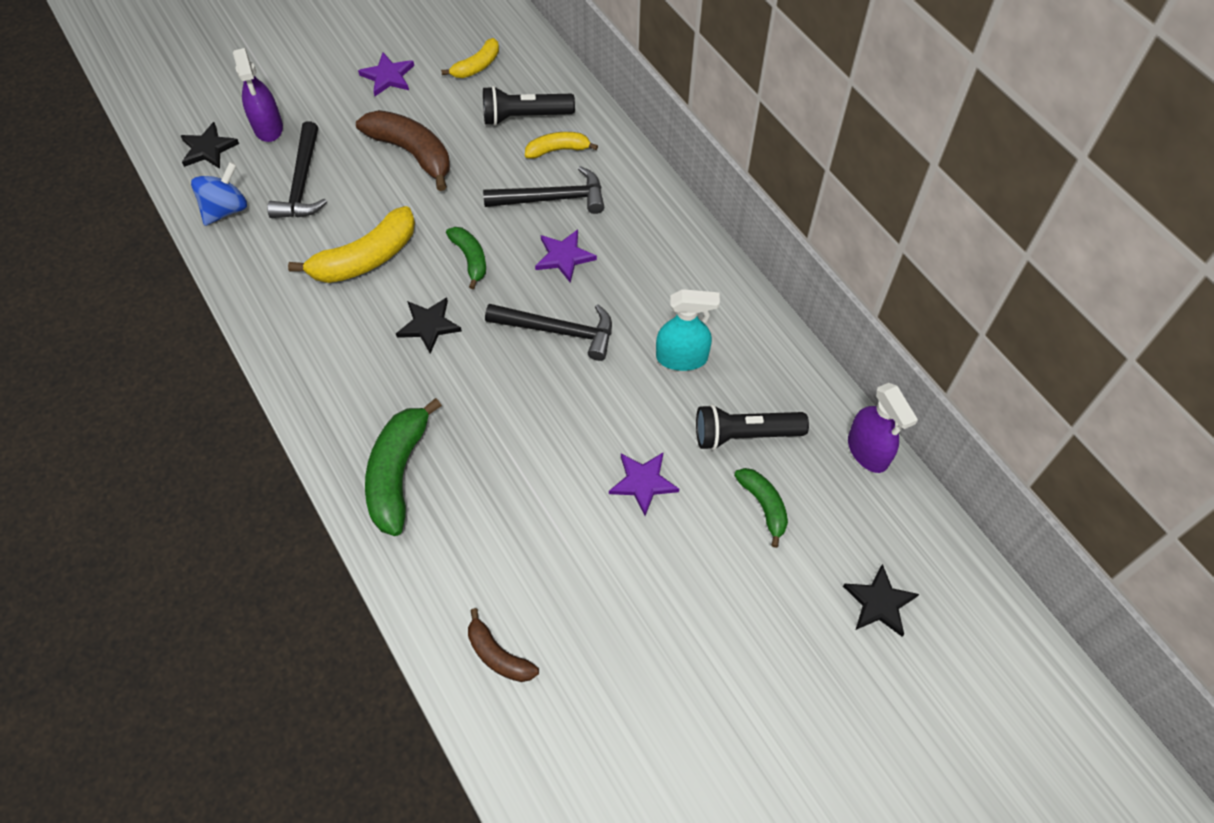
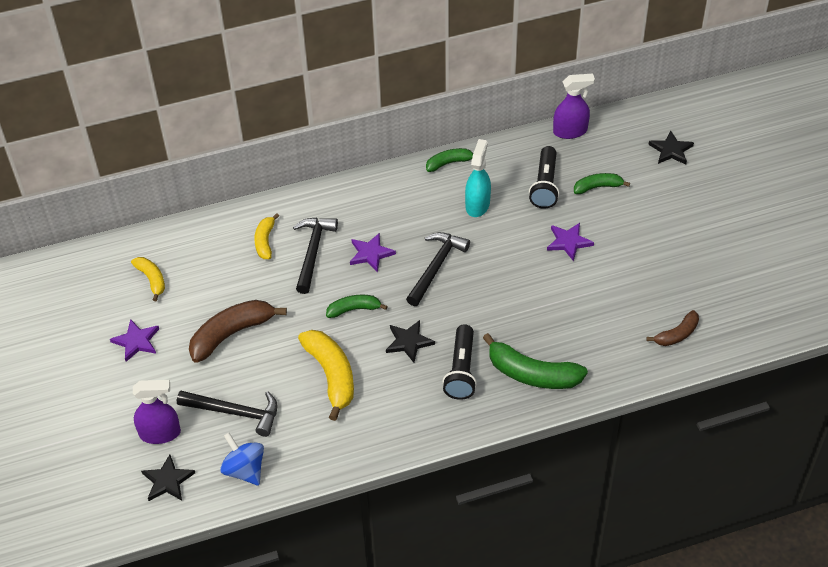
camera: 75 degrees left, 10 degrees down
black flashlight [483,86,575,126] -> black flashlight moved to [442,324,477,400]
none -> green banana [426,148,473,172]

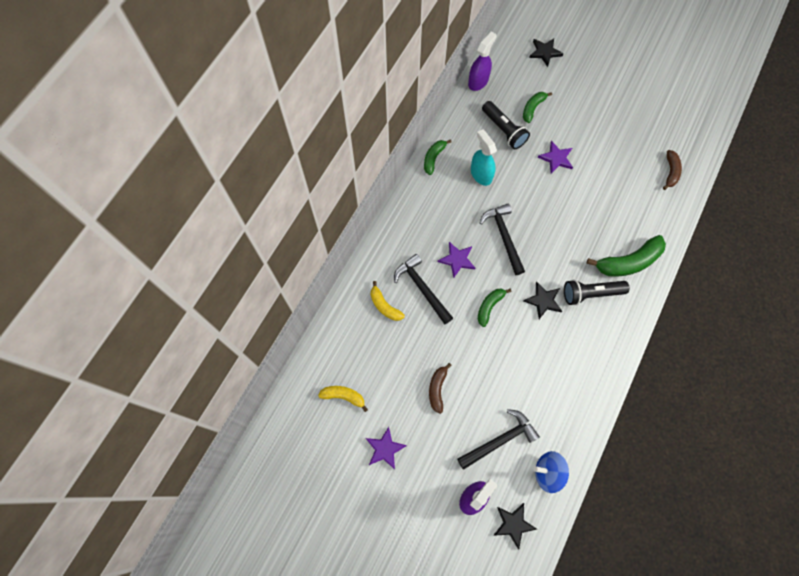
camera: 45 degrees left, 20 degrees up
brown banana [189,300,287,363] -> brown banana [429,363,452,414], size x0.58
yellow banana [298,330,354,421] -> none
black flashlight [442,324,477,400] -> black flashlight turned 120 degrees clockwise [564,279,629,305]

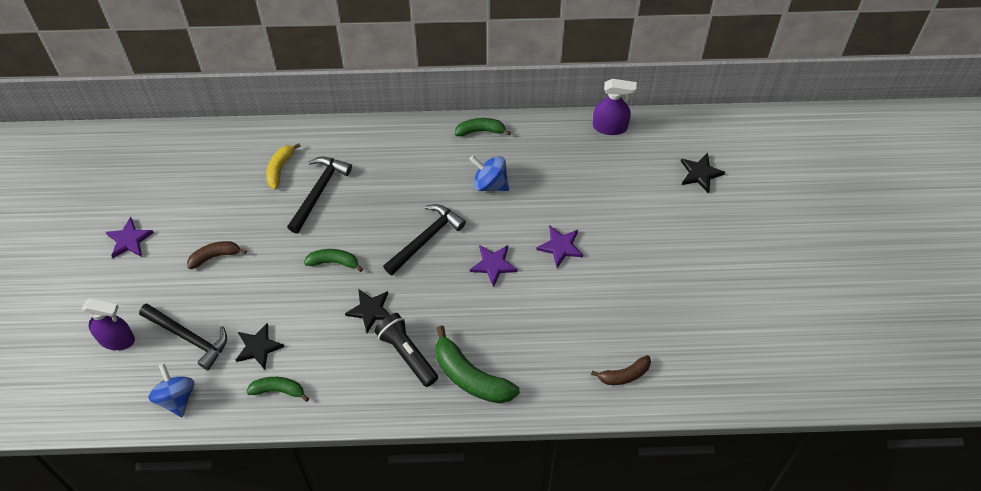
camera: 60 degrees right, 10 degrees down
yellow banana [318,386,368,412] -> none
purple star [438,242,475,277] -> purple star moved to [470,245,518,287]
turquoise spray bottle [471,129,497,186] -> blue spinning top [469,156,509,191]
black flashlight [482,101,530,149] -> none
black star [494,503,537,549] -> black star moved to [236,323,284,369]
green banana [523,92,552,123] -> green banana moved to [246,377,309,402]

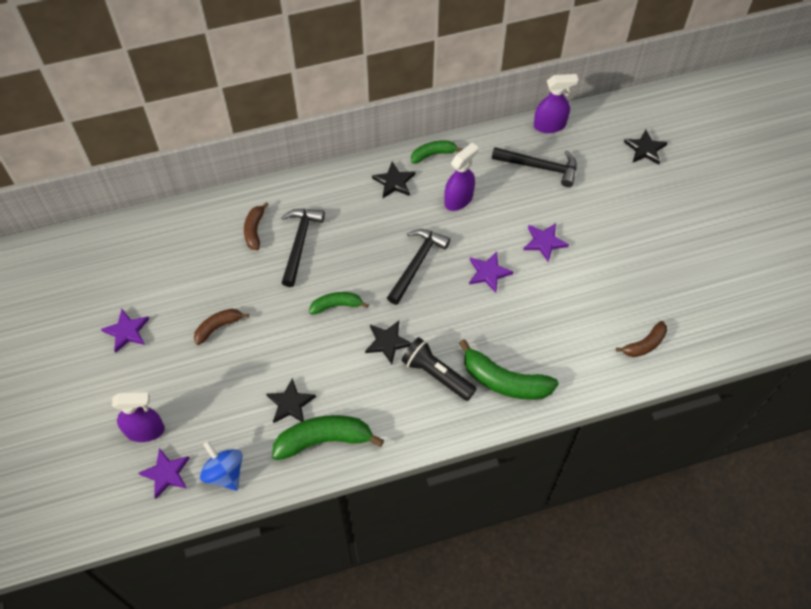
camera: 15 degrees left, 0 degrees up
black hammer [139,303,227,370] -> black hammer moved to [492,147,577,187]
green banana [246,377,309,402] -> green banana [272,415,384,460], size x1.73
yellow banana [266,143,300,189] -> brown banana [244,202,269,250]
blue spinning top [469,156,509,191] -> purple spray bottle [444,143,478,211]
none -> purple star [139,448,190,499]
none -> black star [372,162,415,198]

